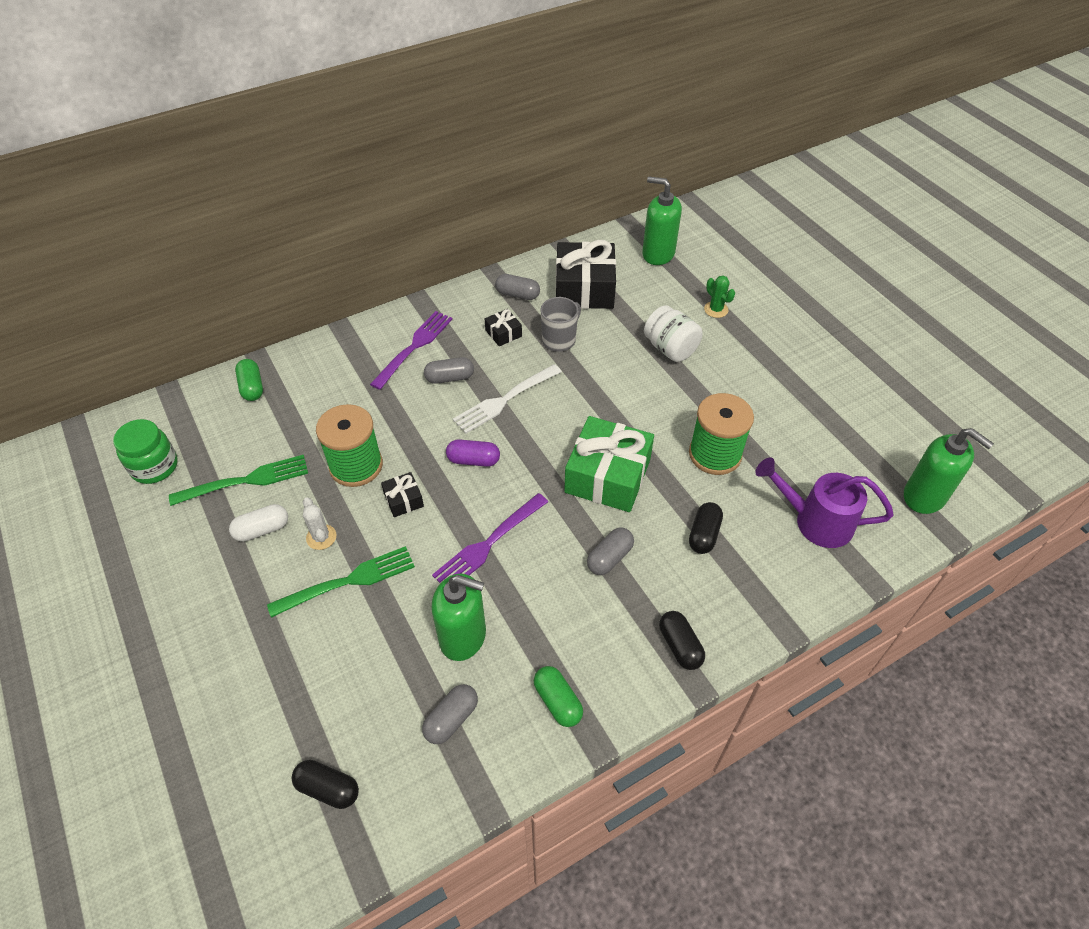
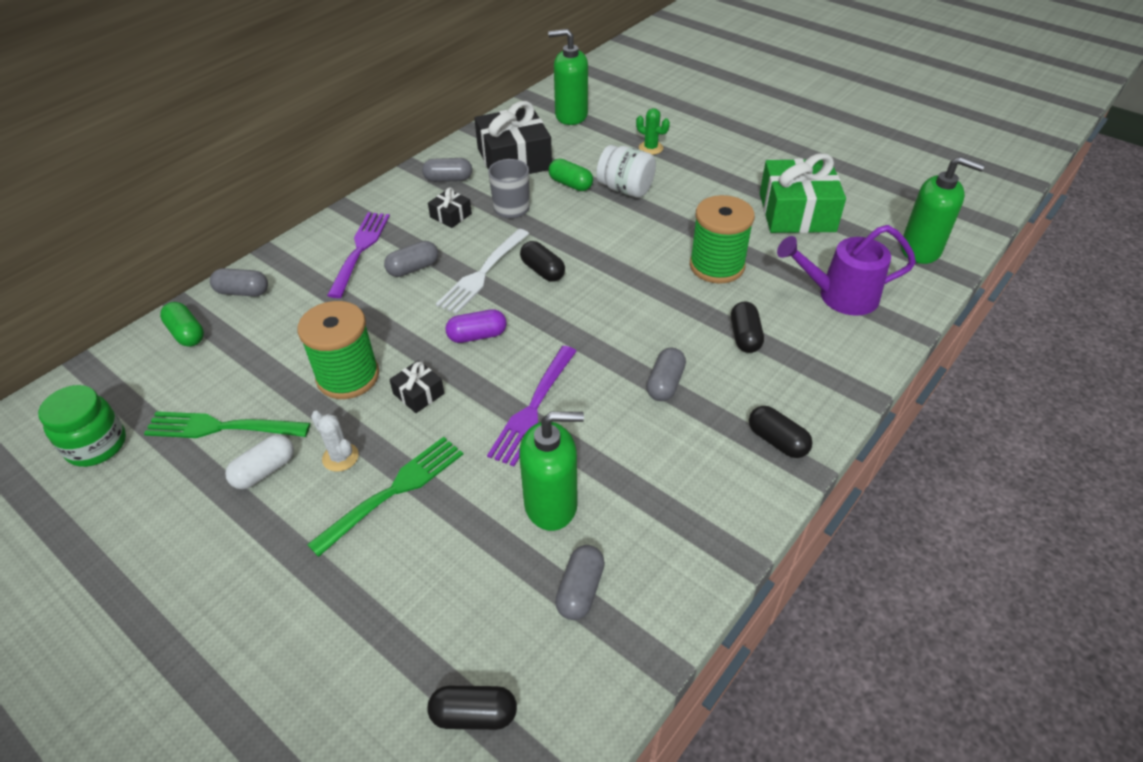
camera: 20 degrees left, 5 degrees down
green fork [169,455,308,506] -> green fork turned 135 degrees counterclockwise [144,411,310,438]
green capsule [534,666,583,727] -> green capsule moved to [549,159,593,191]
green gift [564,416,654,512] -> green gift moved to [760,153,846,233]
none -> grey capsule [210,268,268,297]
none -> black capsule [520,241,565,282]

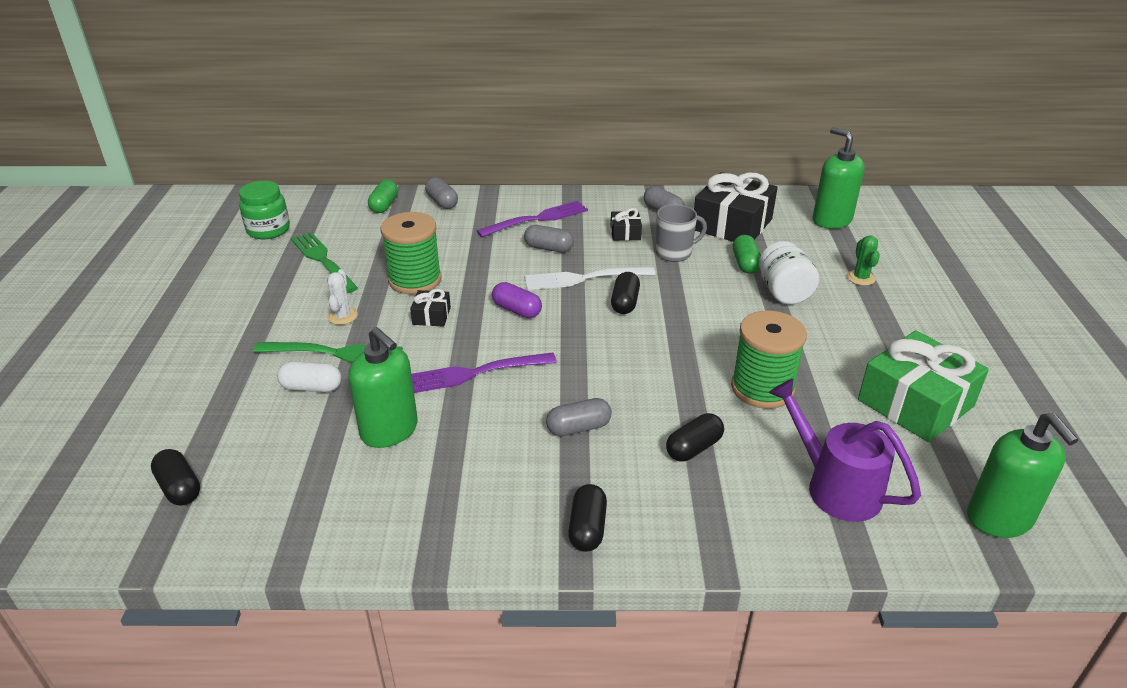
camera: 50 degrees right, 10 degrees down
white capsule [225,434,294,489] -> white capsule moved to [277,361,341,392]
grey capsule [555,545,605,620] -> none

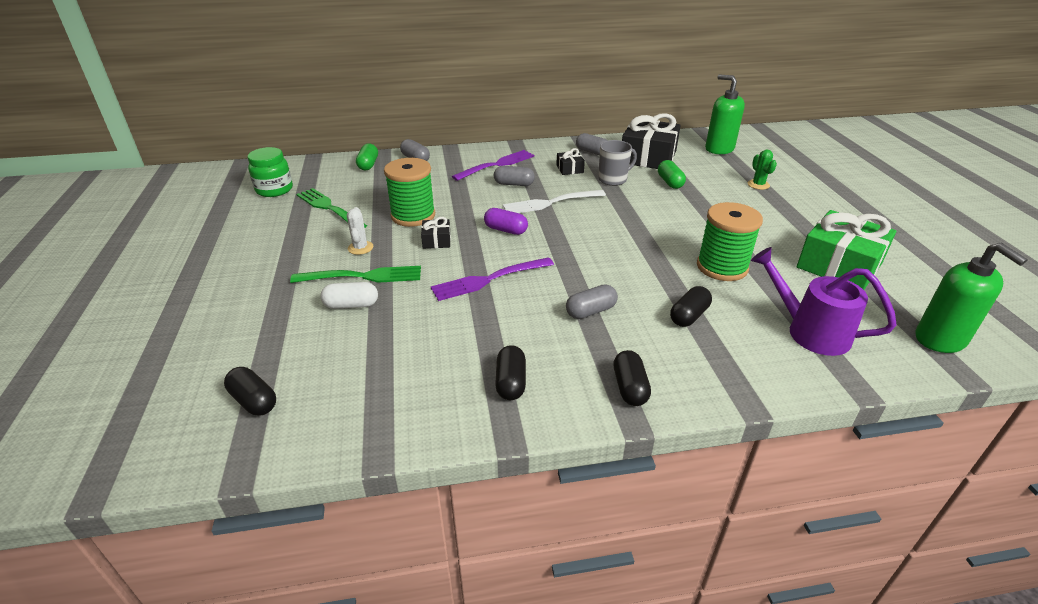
camera: 10 degrees left, 0 degrees up
green soap dispenser [348,327,418,448] -> none
black capsule [611,272,640,314] -> black capsule moved to [495,345,526,400]
white jar [759,241,819,305] -> none

